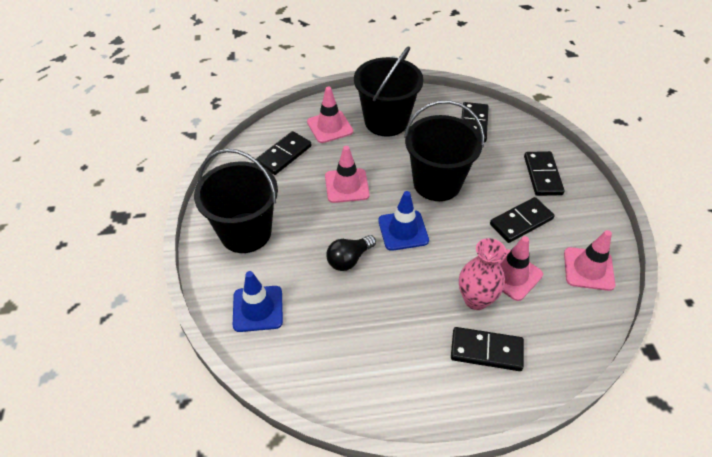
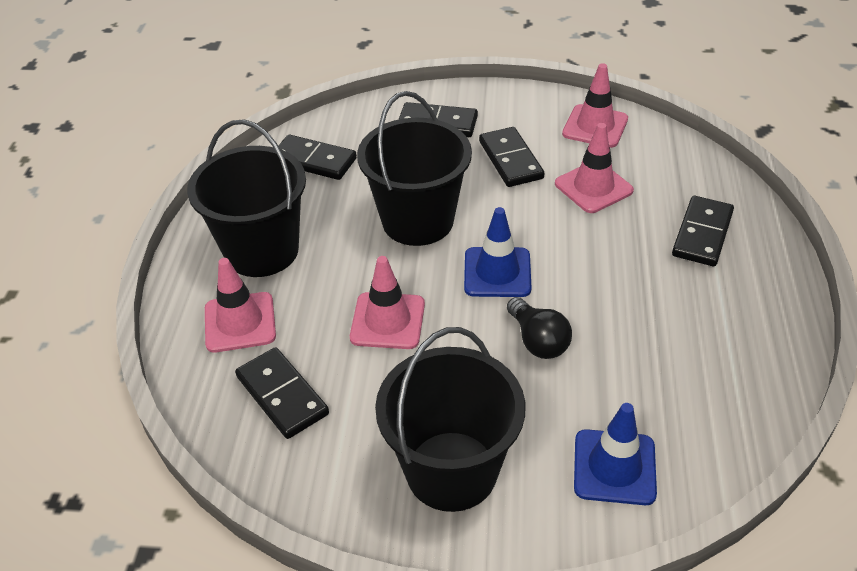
camera: 75 degrees left, 5 degrees down
pink vase [459,238,506,310] -> none

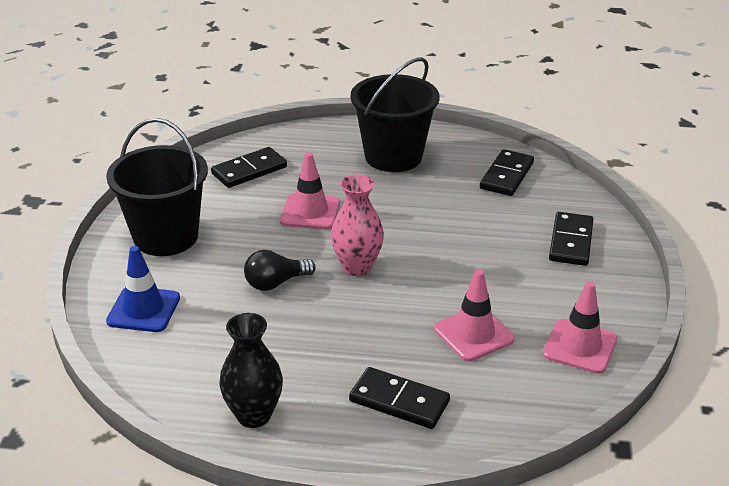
camera: 90 degrees right, 10 degrees down
pink traffic cone [205,258,276,353] -> none
black bucket [357,91,472,246] -> none
blue traffic cone [464,207,531,297] -> pink vase [331,175,384,276]
black domino [479,127,544,187] -> none
none -> black vase [219,313,283,428]

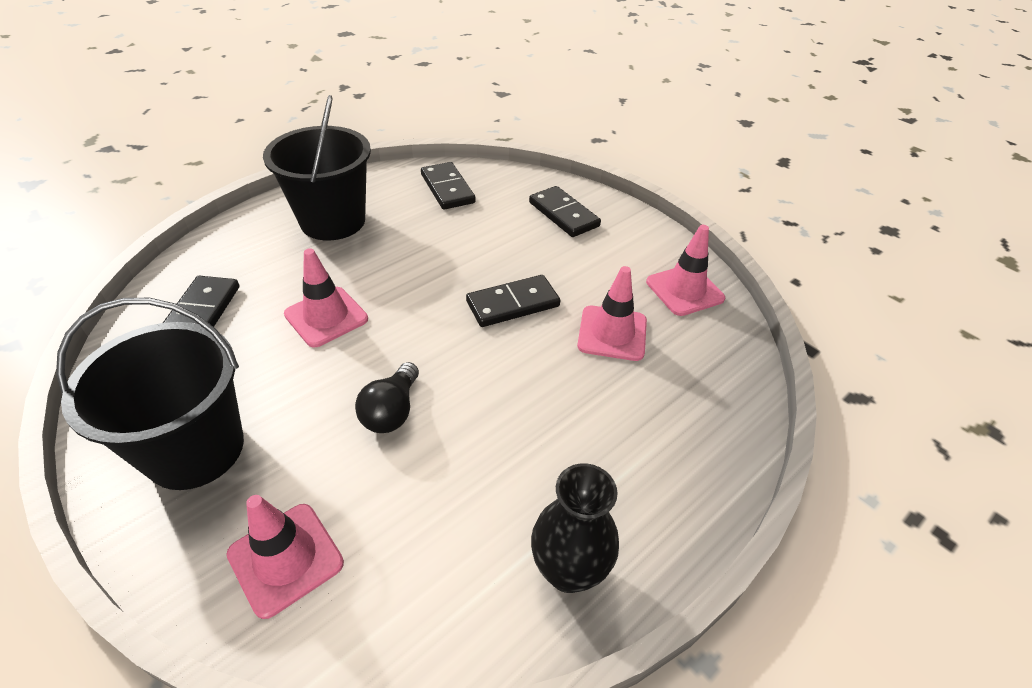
camera: 50 degrees left, 10 degrees up
blue traffic cone [106,246,180,332] -> pink traffic cone [226,495,344,619]
pink vase [331,175,384,276] -> none
black domino [349,367,450,429] -> black domino moved to [466,275,560,327]

